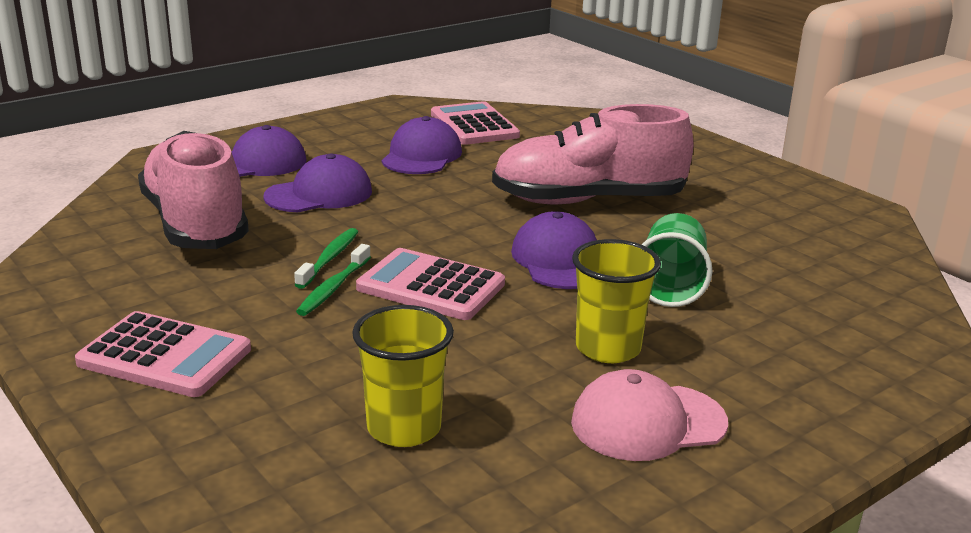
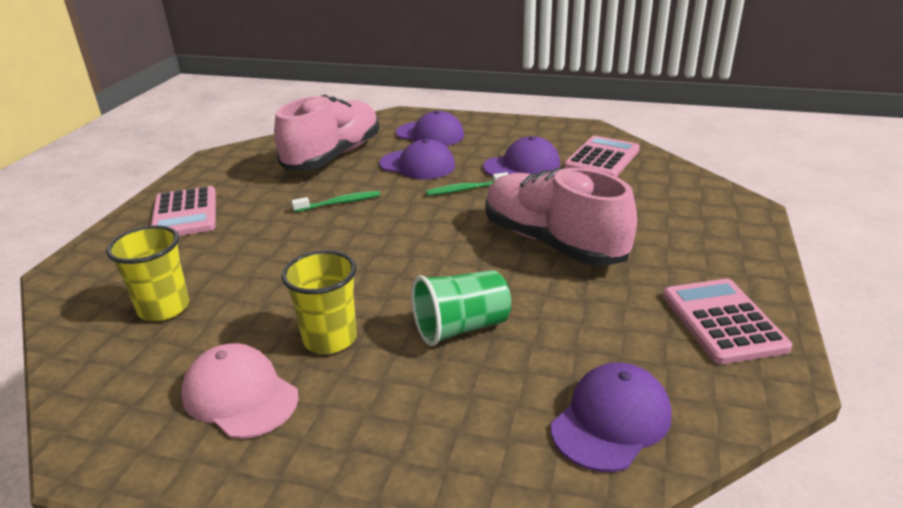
camera: 55 degrees right, 5 degrees up
green toothbrush [296,244,371,316] -> green toothbrush moved to [426,172,509,196]
pink calculator [356,248,505,320] -> pink calculator moved to [663,278,792,364]
purple cap [511,211,597,289] -> purple cap moved to [551,362,671,472]

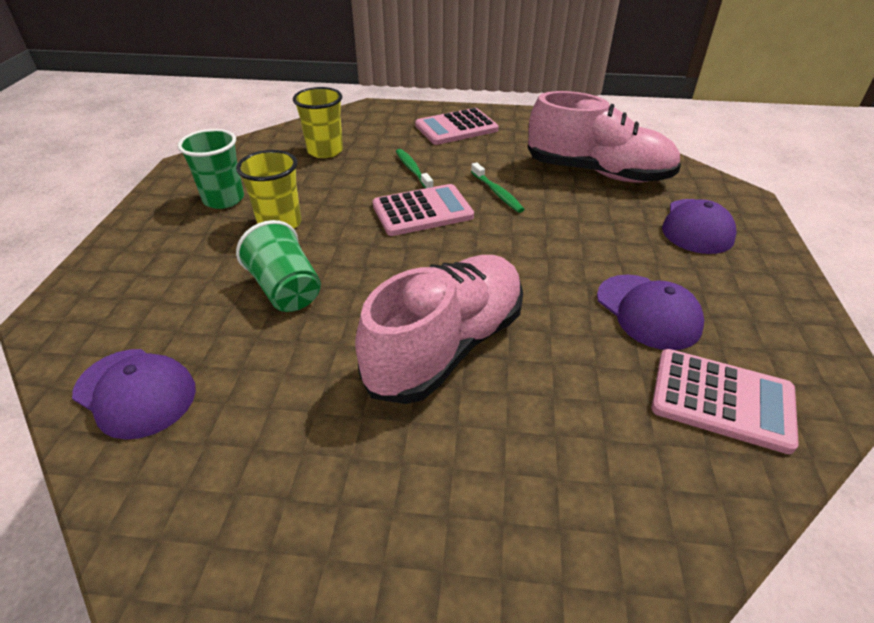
camera: 80 degrees right, 10 degrees up
pink cap [181,343,299,439] -> green cup [178,129,244,209]
purple cap [379,139,455,179] -> none
green toothbrush [426,172,509,196] -> green toothbrush moved to [396,149,433,188]
pink calculator [663,278,792,364] -> pink calculator moved to [373,184,474,236]

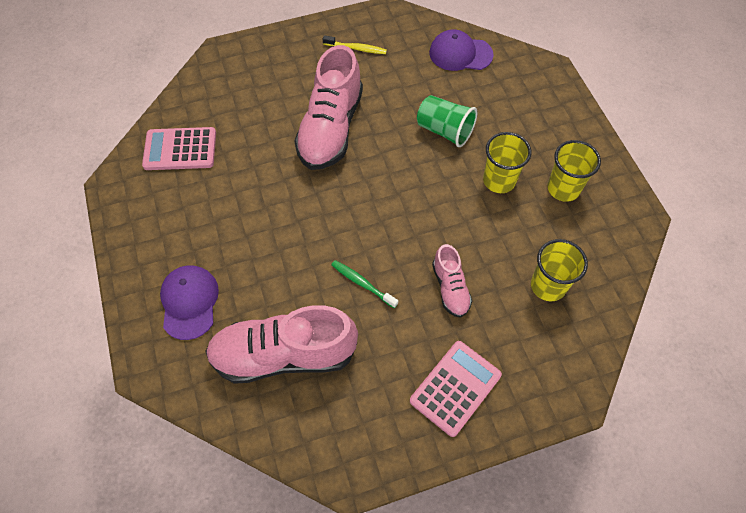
camera: 155 degrees right, 20 degrees up
green cup [178,129,244,209] -> yellow cup [547,140,601,202]
pink calculator [373,184,474,236] -> none
green toothbrush [396,149,433,188] -> pink shoe [432,244,472,318]
purple cap [597,275,704,350] -> none
none -> yellow toothbrush [323,35,387,54]

